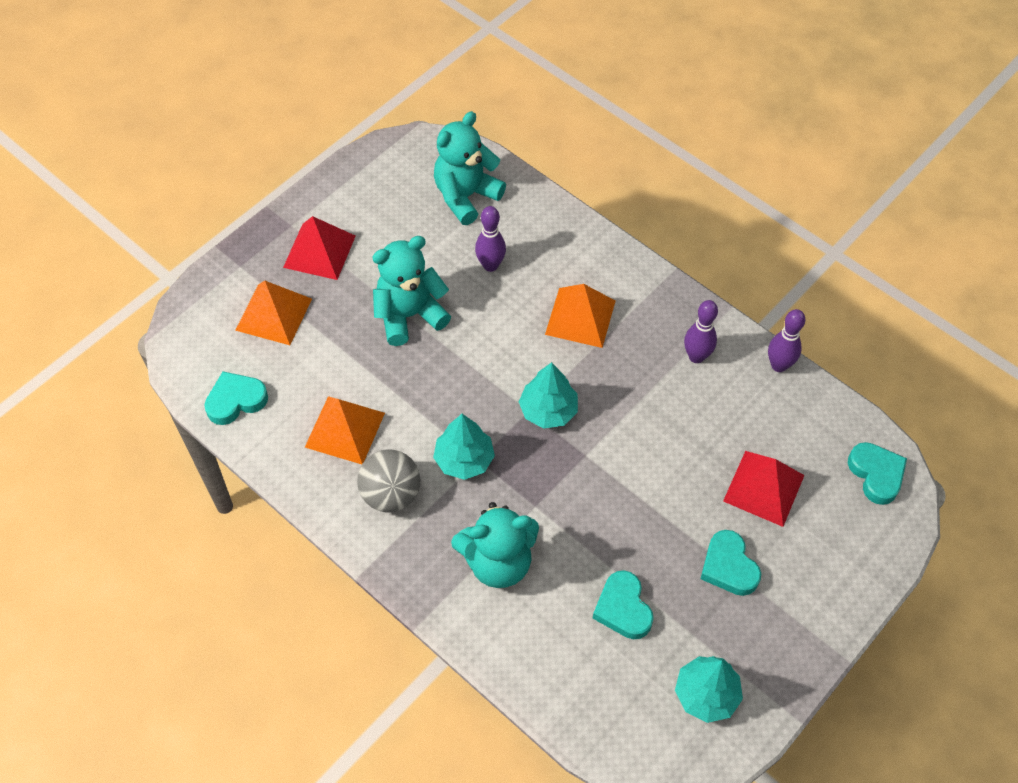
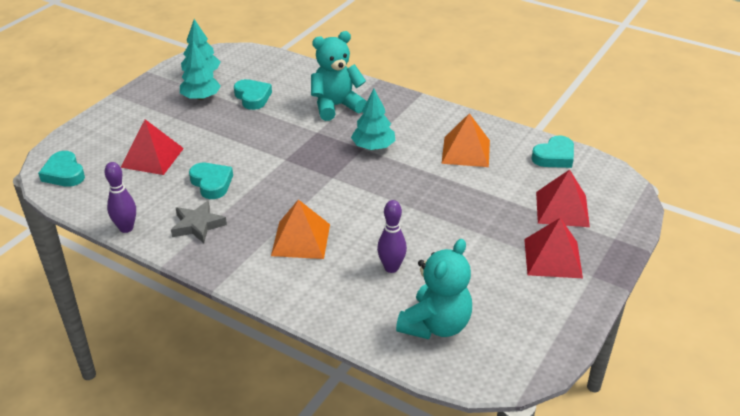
camera: 170 degrees right, 20 degrees down
orange pyramid [235,281,312,345] -> red pyramid [536,169,590,227]
grey ball [357,450,420,512] -> none
turquoise teddy bear [373,236,451,346] -> none
turquoise tree [519,362,578,428] -> turquoise tree moved to [180,42,221,100]
purple bowling pin [684,300,718,363] -> grey star [171,201,227,243]
turquoise heart [700,530,761,596] -> turquoise heart moved to [189,163,233,199]

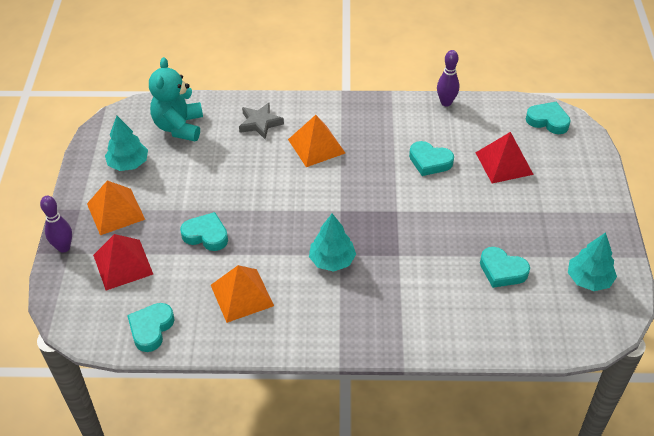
camera: 150 degrees right, 10 degrees up
grey star [171,201,227,243] -> grey star moved to [239,103,284,139]
turquoise tree [180,42,221,100] -> turquoise tree moved to [105,116,148,171]
turquoise teddy bear [311,31,366,121] -> none
purple bowling pin [377,200,407,273] -> purple bowling pin moved to [40,196,72,253]
red pyramid [524,218,583,278] -> orange pyramid [87,180,145,235]
none -> turquoise heart [180,212,228,251]

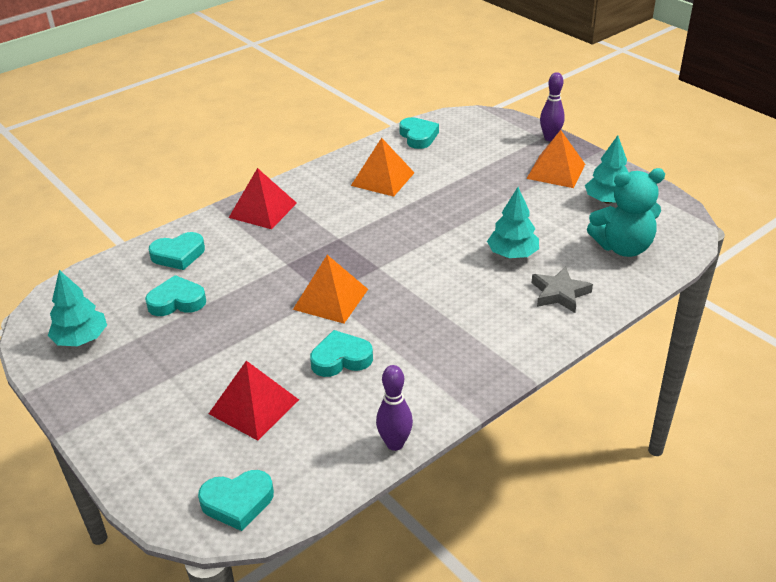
camera: 140 degrees right, 10 degrees down
red pyramid [93,234,153,291] -> red pyramid moved to [229,168,297,229]
turquoise teddy bear [149,57,203,141] -> turquoise teddy bear turned 120 degrees clockwise [587,168,665,257]
turquoise heart [180,212,228,251] -> turquoise heart moved to [149,232,205,270]
orange pyramid [288,115,345,167] -> orange pyramid moved to [293,255,368,324]
turquoise tree [309,214,356,272] -> turquoise tree moved to [487,187,539,258]

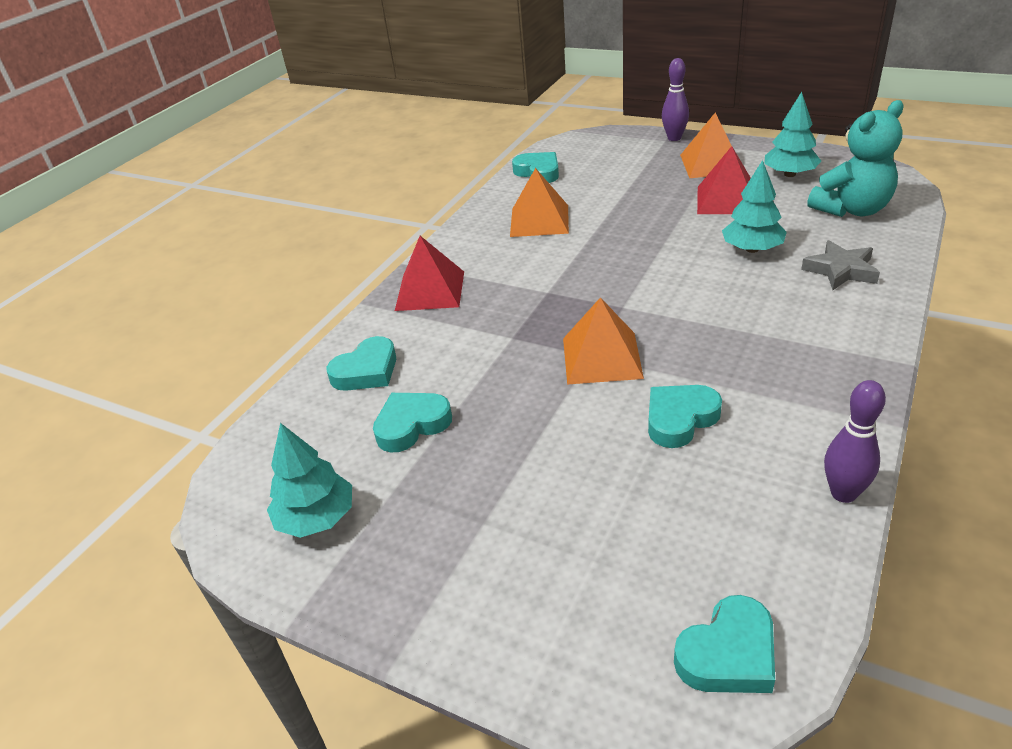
camera: 20 degrees left, 0 degrees up
red pyramid [209,361,299,441] -> red pyramid moved to [697,146,751,214]

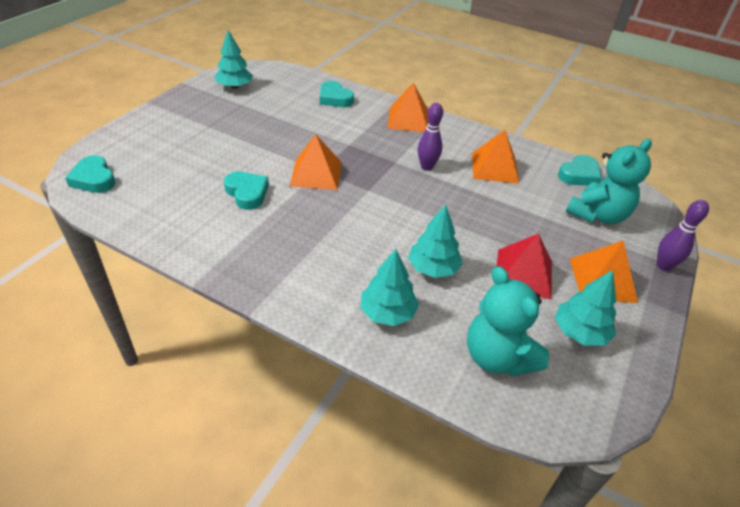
camera: 85 degrees right, 5 degrees up
turquoise heart [373,393,452,452] -> none
red pyramid [395,236,464,311] -> orange pyramid [388,83,429,132]
grey star [801,240,880,290] -> turquoise tree [361,249,419,326]
purple bowling pin [824,380,886,503] -> purple bowling pin moved to [418,103,443,171]
none -> turquoise teddy bear [566,139,652,224]

